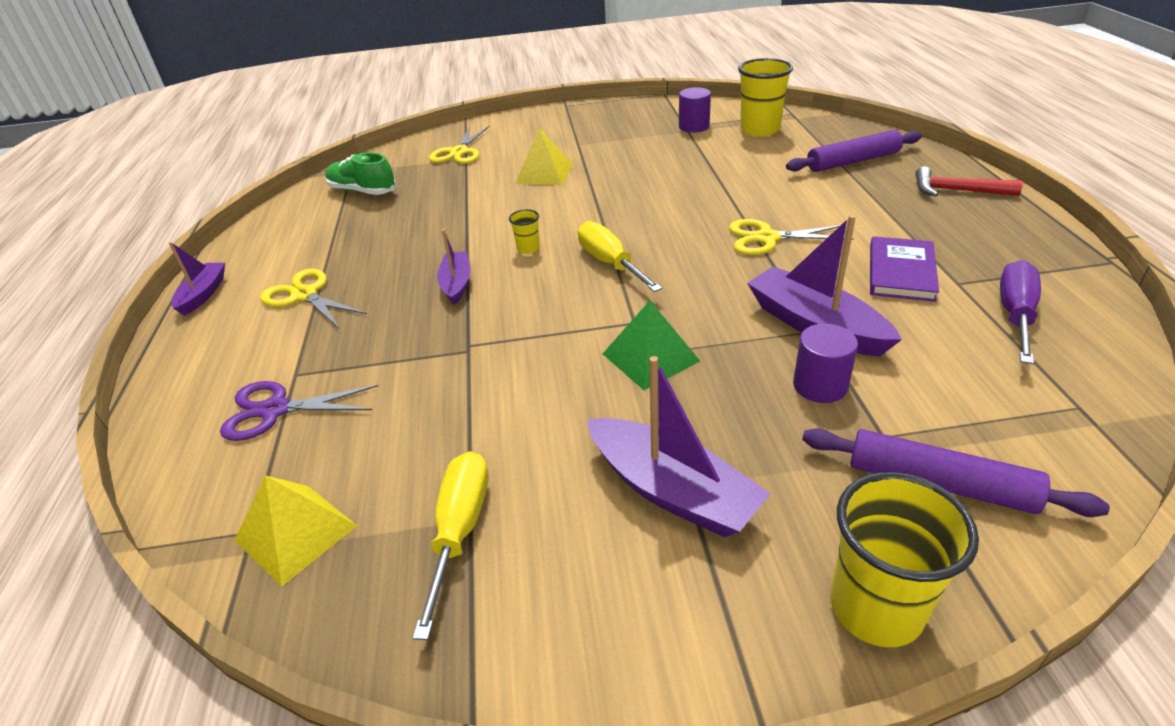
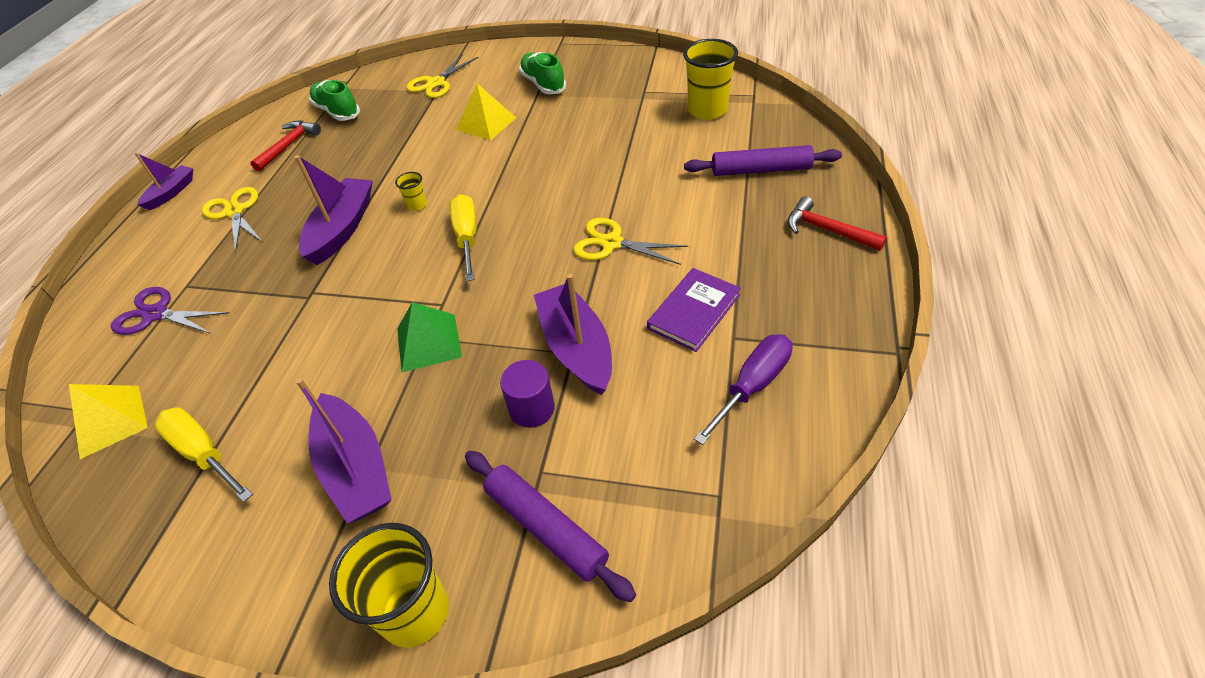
camera: 20 degrees right, 10 degrees up
yellow screwdriver [412,451,488,640] -> yellow screwdriver turned 75 degrees counterclockwise [154,407,253,502]
purple boat [437,229,471,305] -> purple boat [295,155,373,265], size x1.69
purple cylinder [679,87,711,133] -> none
none -> red hammer [250,121,321,172]
none -> green shoe [519,52,566,94]

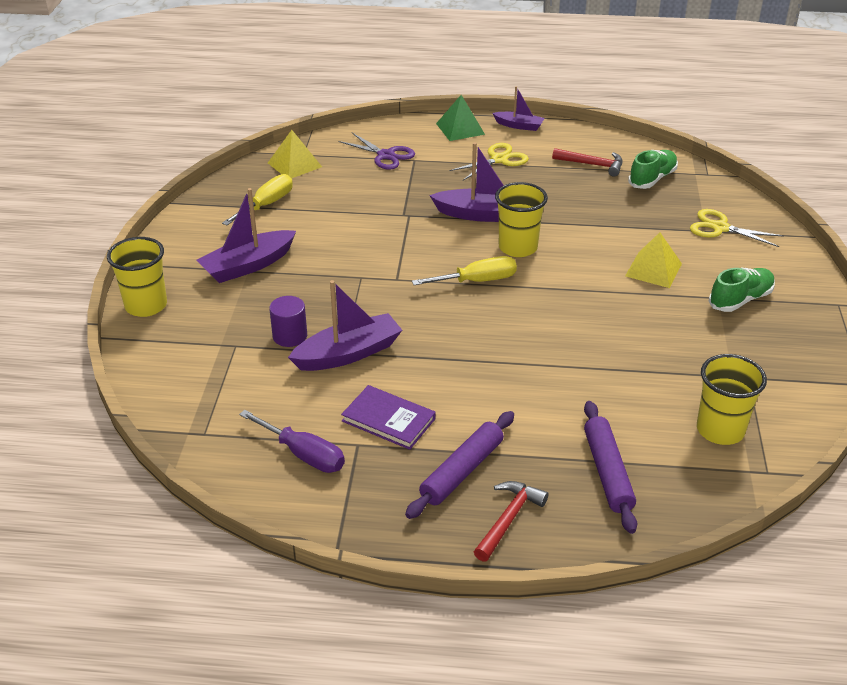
camera: 80 degrees right, 10 degrees down
purple scissors [111,287,229,335] -> purple scissors turned 120 degrees clockwise [338,133,415,170]
yellow cup [395,172,427,211] -> yellow cup [495,182,548,257], size x2.15
green pyramid [397,302,462,372] -> green pyramid moved to [436,95,485,141]
purple rolling pin [465,451,636,602] -> purple rolling pin moved to [405,411,514,519]
yellow scissors [573,218,688,265] -> none

